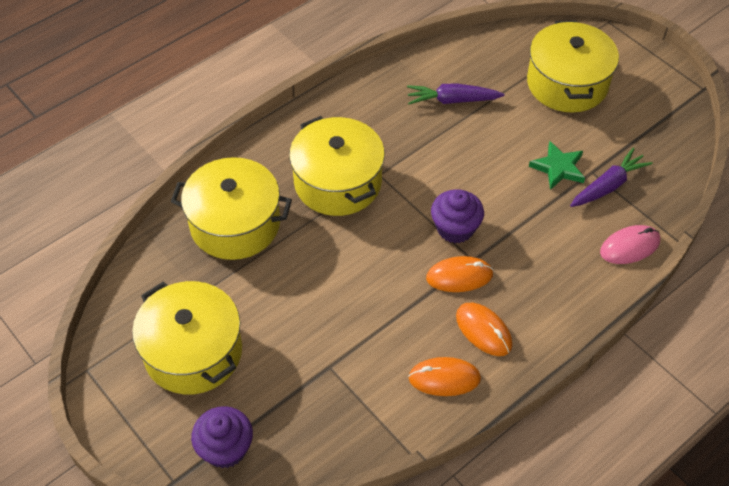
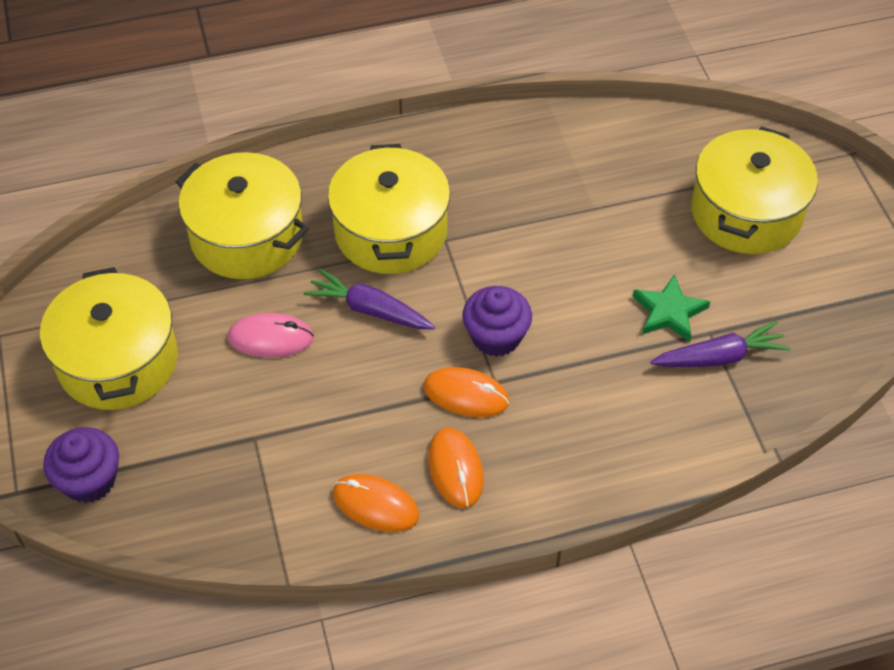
camera: 25 degrees right, 0 degrees up
purple carrot [407,83,505,104] -> purple carrot moved to [303,268,435,329]
pink mouse [600,225,660,264] -> pink mouse moved to [227,313,314,358]

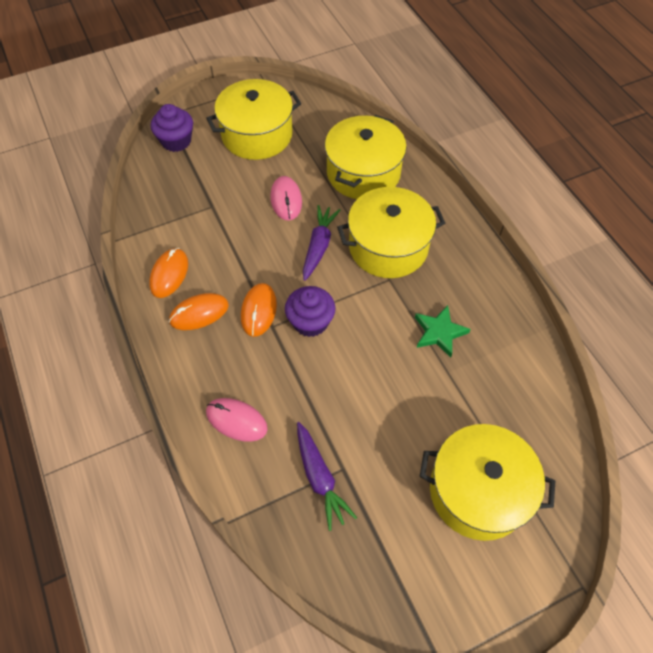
camera: 80 degrees right, 5 degrees up
green star [632,274,710,342] -> green star moved to [415,305,471,358]
none -> pink mouse [206,398,268,442]

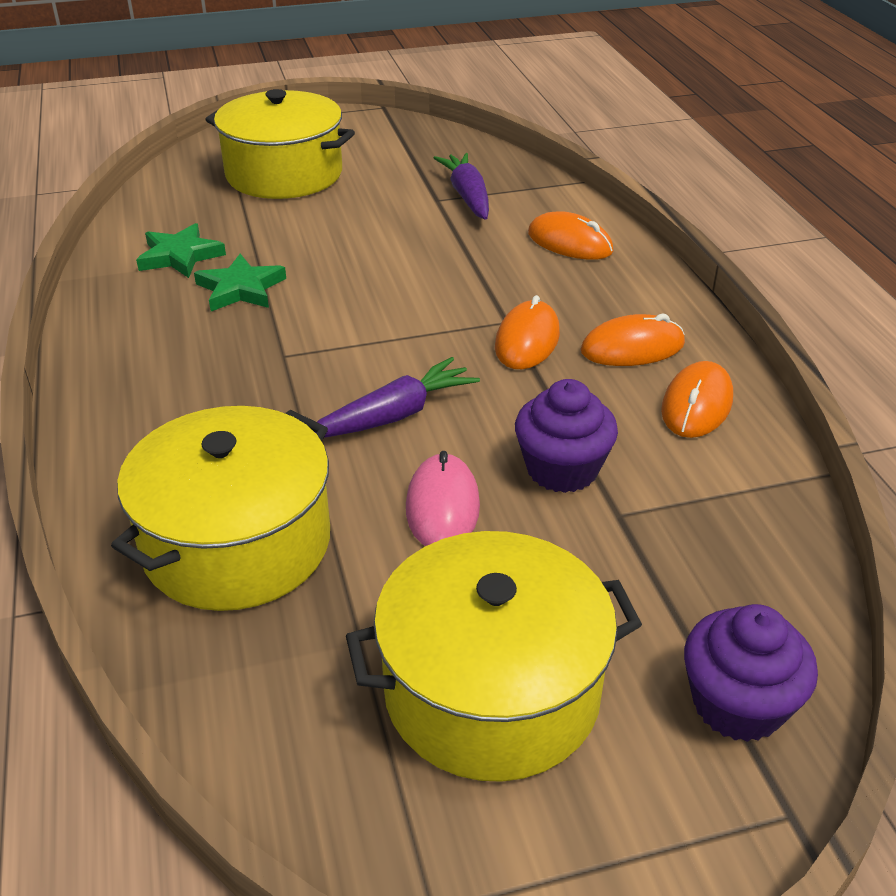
camera: 170 degrees left, 20 degrees down
pink mouse [206,398,268,442] -> orange mouse [528,211,614,260]
purple cupcake [285,286,336,337] -> purple cupcake moved to [515,379,618,493]
purple carrot [303,205,340,281] -> purple carrot turned 150 degrees counterclockwise [317,357,480,437]
yellow pot [337,187,445,278] -> none
none -> green star [136,223,226,278]

